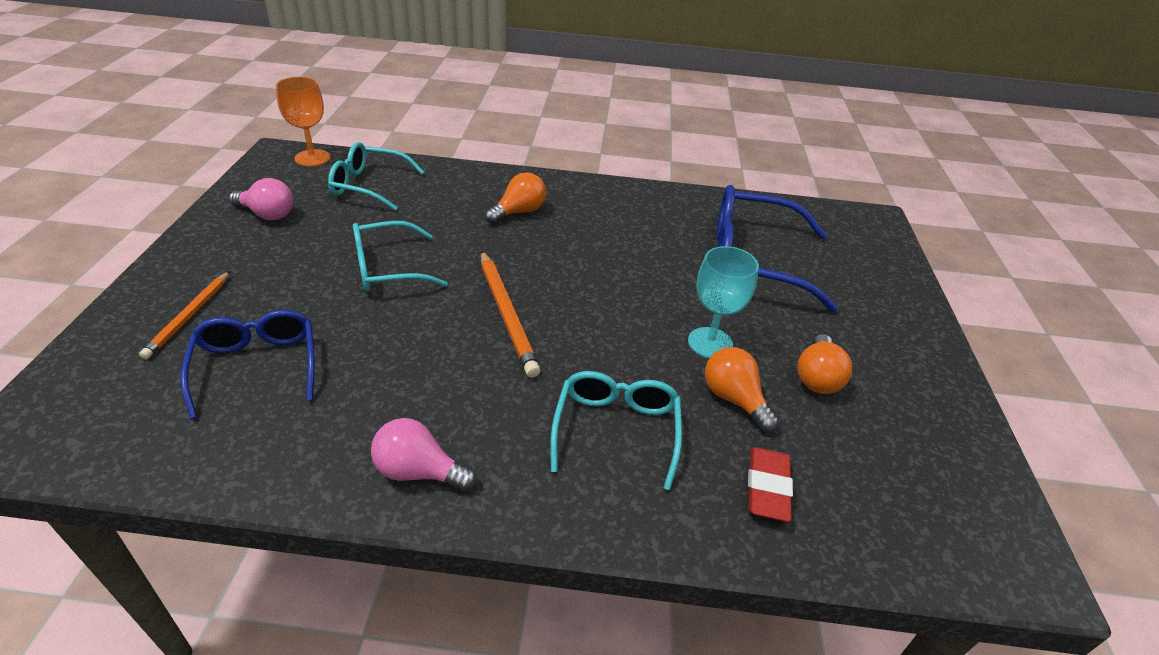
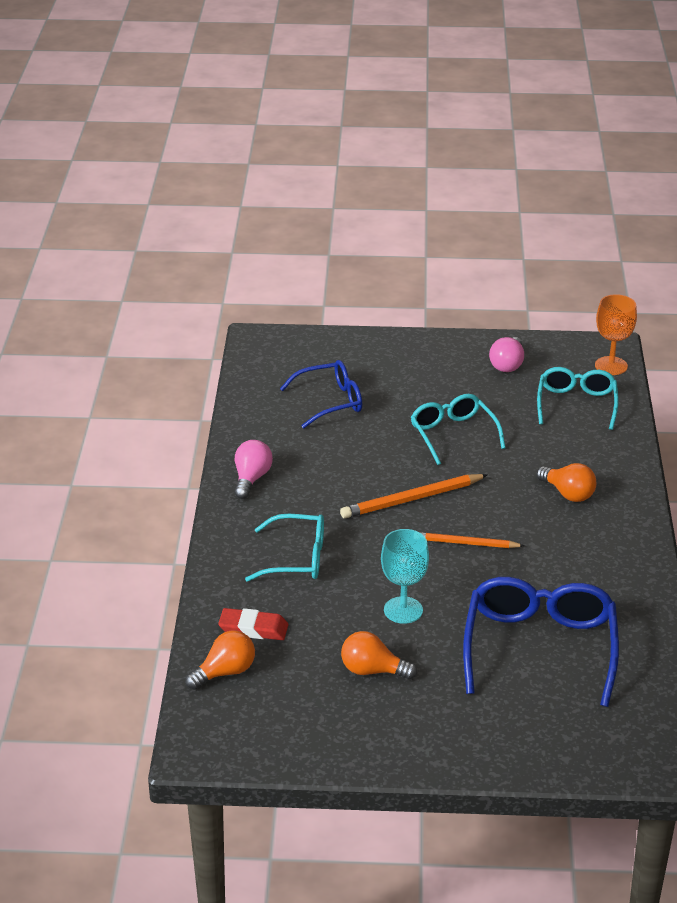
camera: 90 degrees right, 5 degrees down
orange pencil [139,271,230,359] -> orange pencil moved to [421,532,524,548]
orange light bulb [705,347,779,432] -> orange light bulb moved to [185,631,255,690]

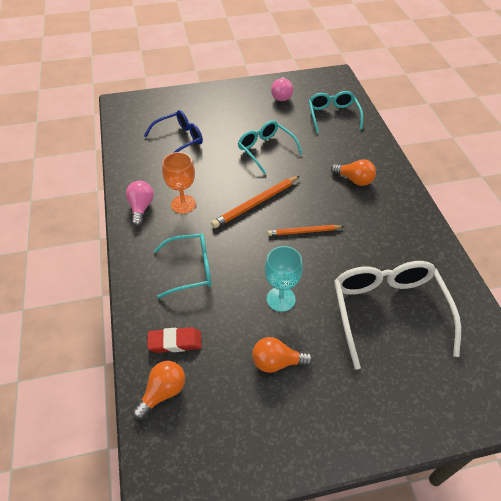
camera: 15 degrees left, 15 degrees up
blue glasses [463,577,619,707] -> white glasses [334,261,461,370]
orange goblet [595,294,637,375] -> orange goblet moved to [162,152,196,214]

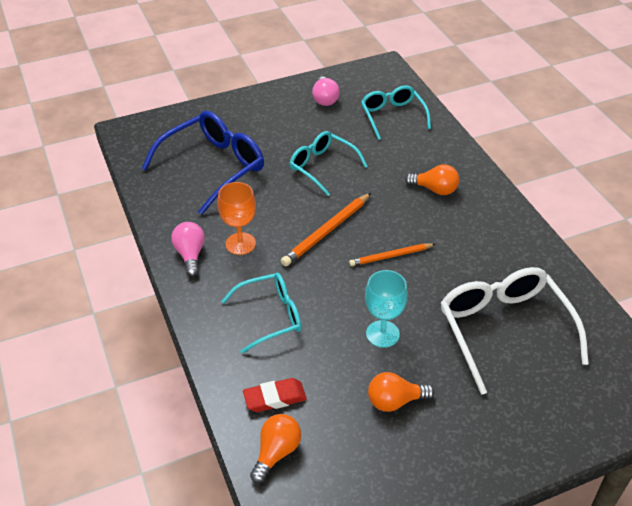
camera: 10 degrees left, 5 degrees down
blue glasses [144,110,203,153] -> blue glasses [142,111,264,215], size x1.58

